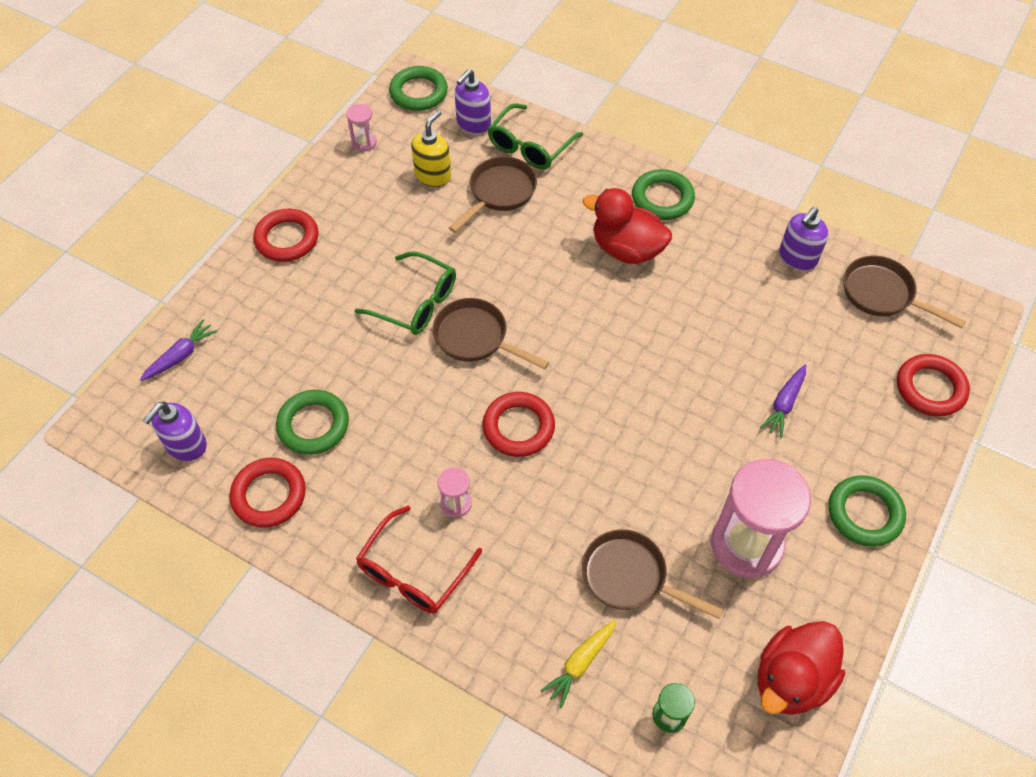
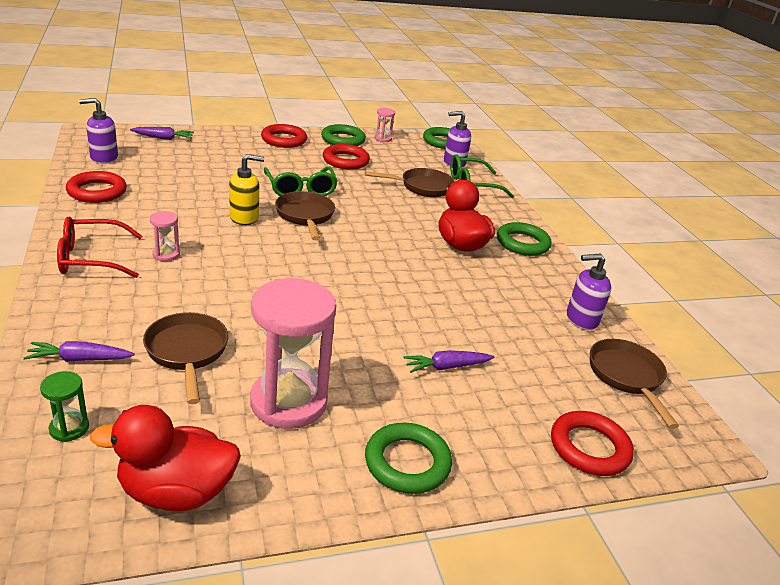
camera: 40 degrees right, 25 degrees down
green ring [276,390,349,455] -> green ring moved to [321,124,366,146]
yellow soap dispenser [411,110,451,187] -> yellow soap dispenser moved to [229,154,264,225]
red ring [483,392,555,457] -> red ring moved to [323,144,370,169]
yellow carrot [540,620,616,708] -> purple carrot [23,341,135,361]

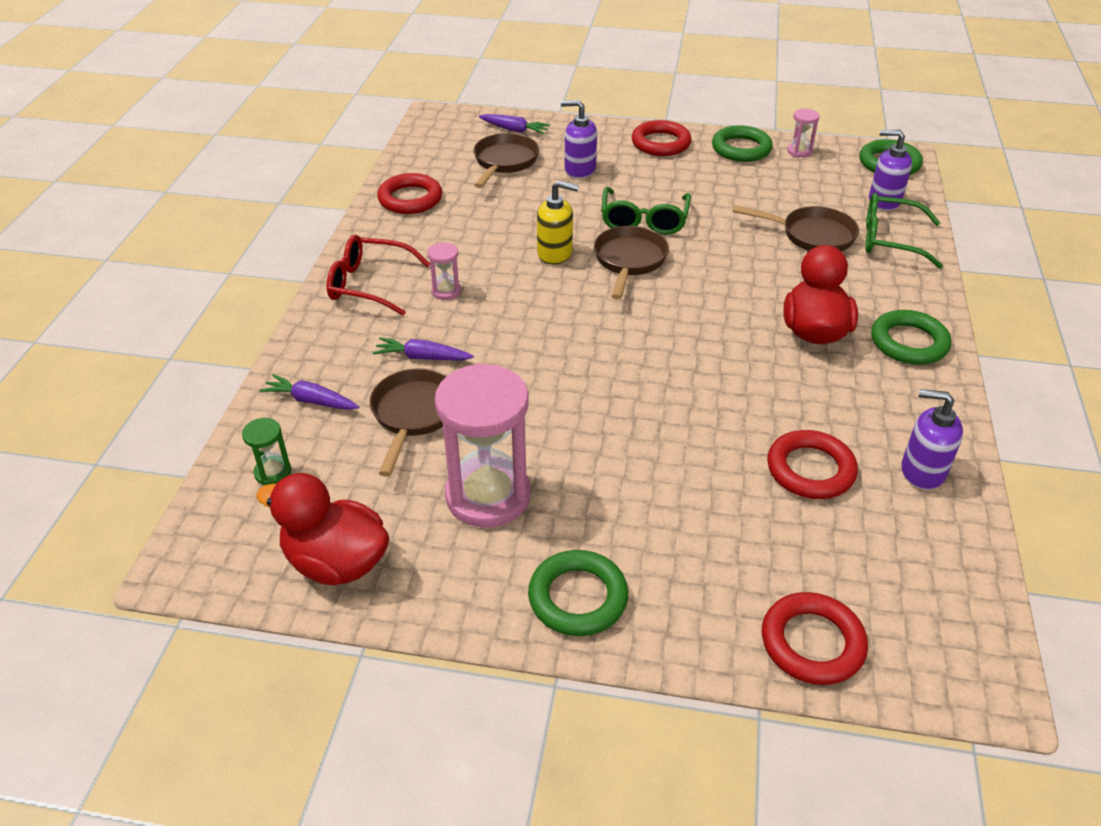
camera: 30 degrees right, 10 degrees up
purple soap dispenser [79,98,118,164] -> purple soap dispenser moved to [561,100,597,178]
red ring [323,144,370,169] -> red ring moved to [767,430,858,499]
purple carrot [404,350,495,373] -> purple carrot moved to [373,337,474,361]
brown pan [590,339,679,429] -> brown pan moved to [474,133,539,188]

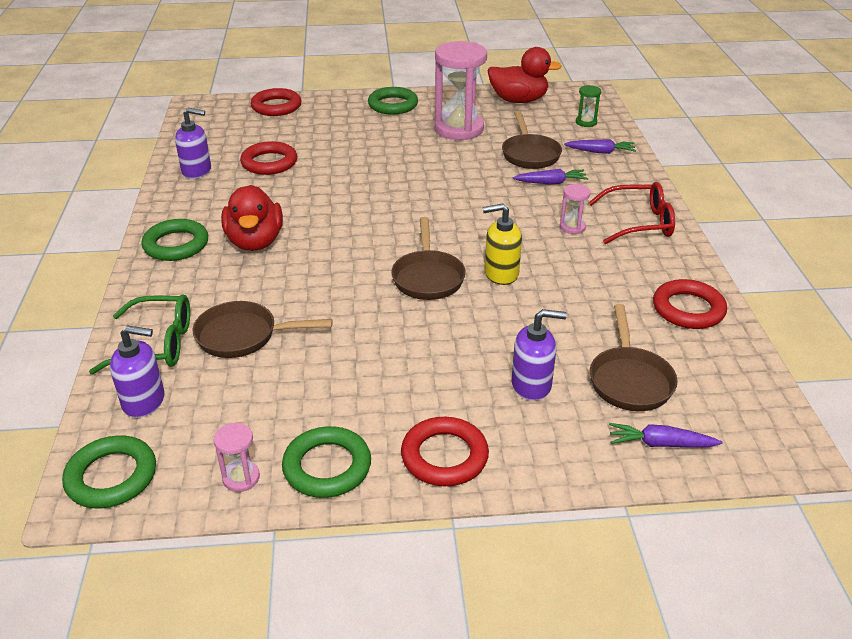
camera: 165 degrees right, 5 degrees down
green glasses [601,187,691,235] -> none

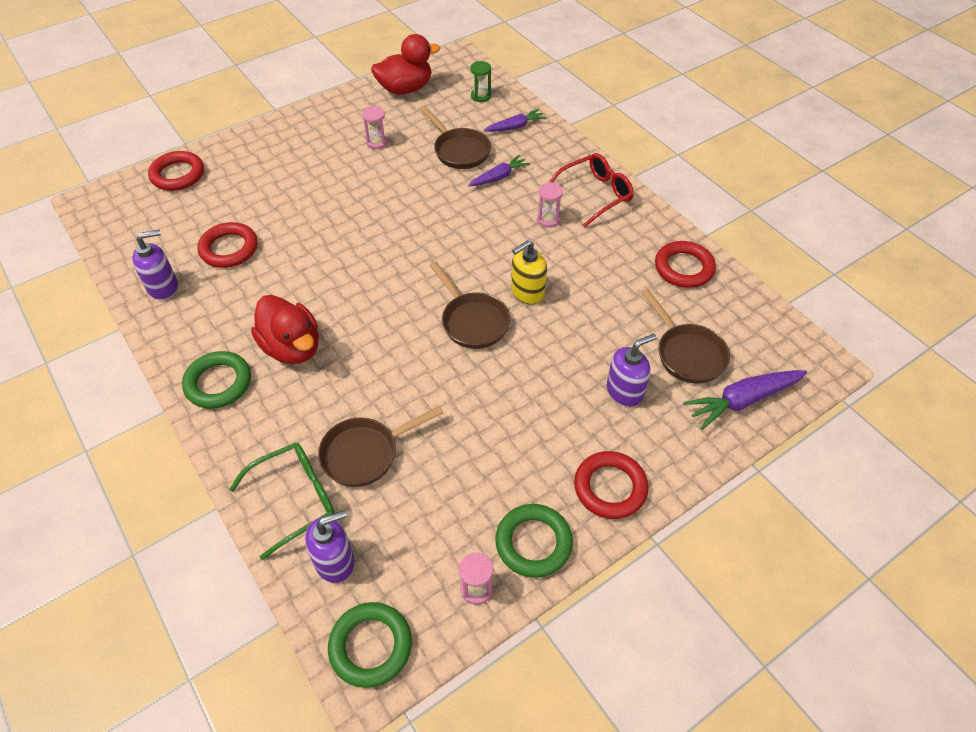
camera: 30 degrees left, 15 degrees up
green ring [368,87,418,114] -> none
pink hourglass [435,41,487,140] -> pink hourglass [362,106,388,149], size x0.44
purple carrot [609,423,722,447] -> purple carrot [683,370,807,430], size x1.55

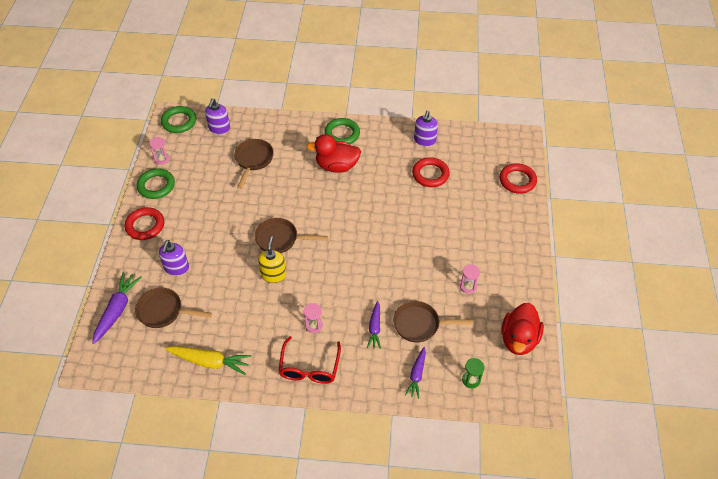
camera: 130 degrees right, 0 degrees up
green glasses [229,443,335,560] -> none
red ring [655,241,716,288] -> yellow carrot [165,346,252,375]

